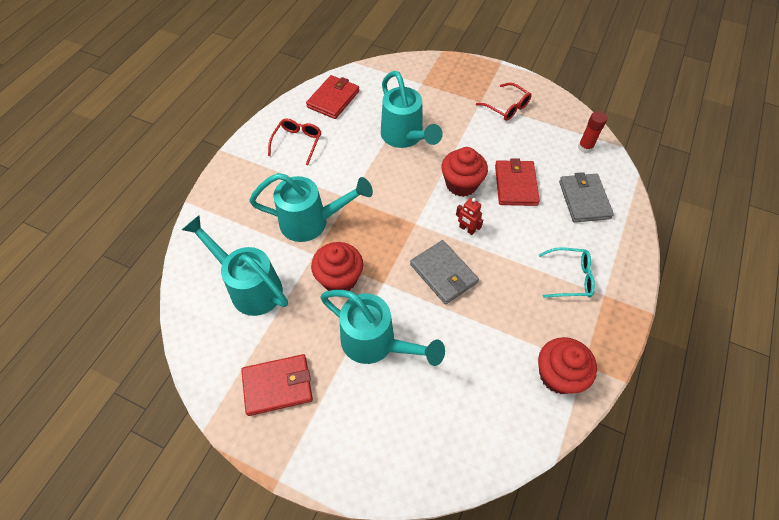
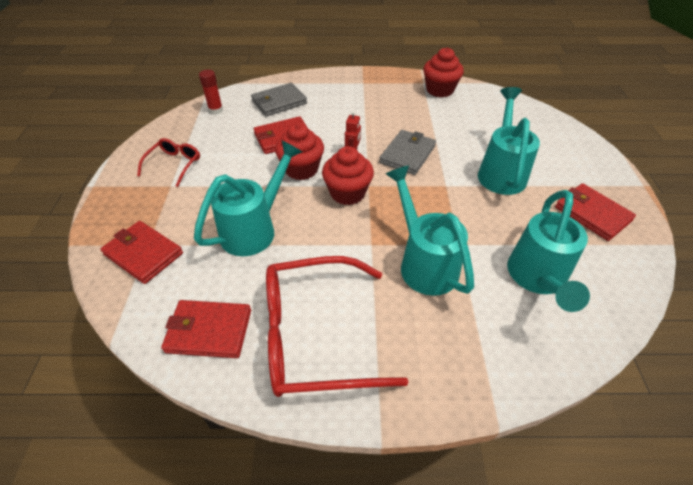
camera: 115 degrees left, 10 degrees down
red glasses [268,118,322,165] -> red glasses [266,256,408,397], size x2.02
red cupcake [311,242,363,291] -> red cupcake moved to [322,146,374,205]
turquoise glasses [539,247,595,298] -> none
none -> red wallet [100,221,183,284]

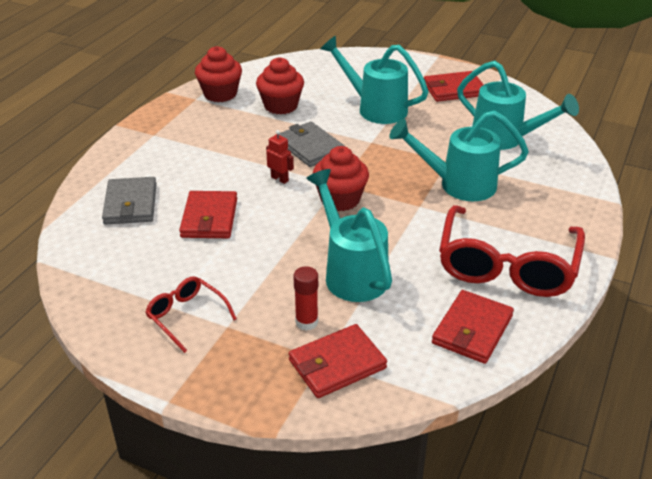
camera: 65 degrees left, 10 degrees down
red glue stick [199,70,223,114] -> red glue stick moved to [293,266,318,331]
red cupcake [275,123,324,180] -> red cupcake moved to [256,57,304,114]

